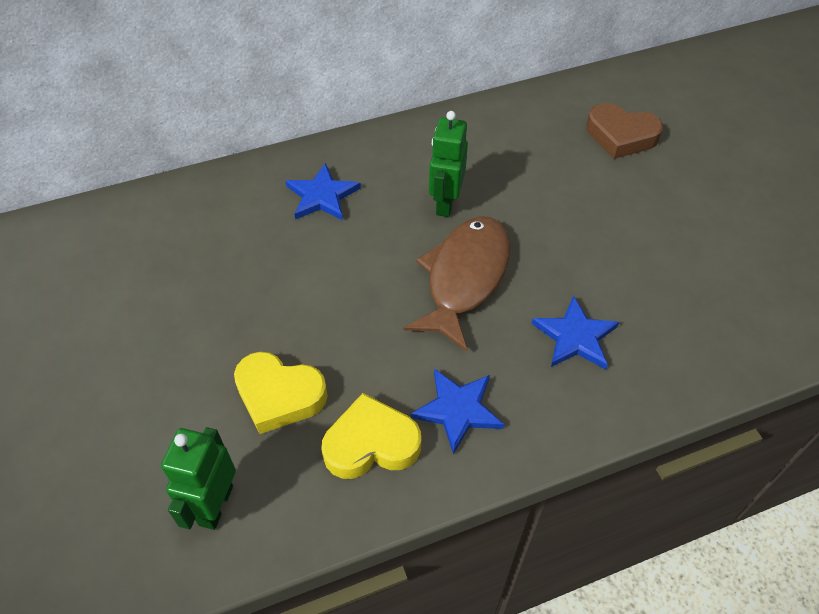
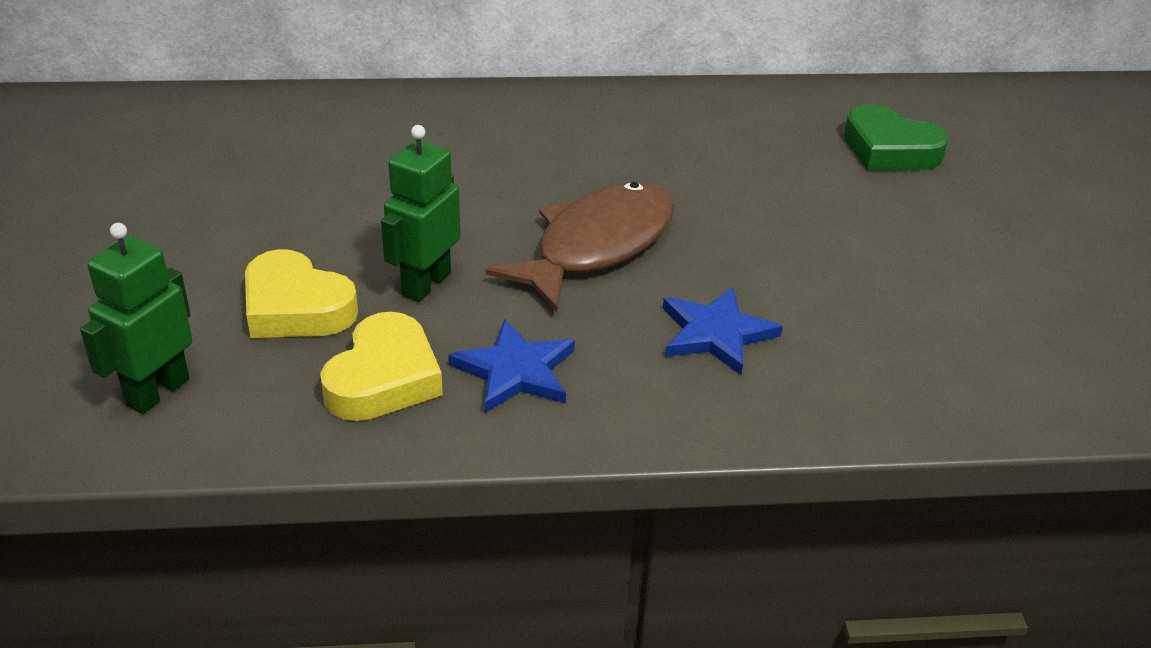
camera: 15 degrees right, 15 degrees down
blue star [286,163,361,220] -> none
yellow heart [321,393,421,479] -> yellow heart turned 105 degrees clockwise [320,312,443,421]
green robot [429,111,468,217] -> green robot moved to [381,125,461,302]
brown heart [586,103,663,159] -> green heart [844,104,948,170]

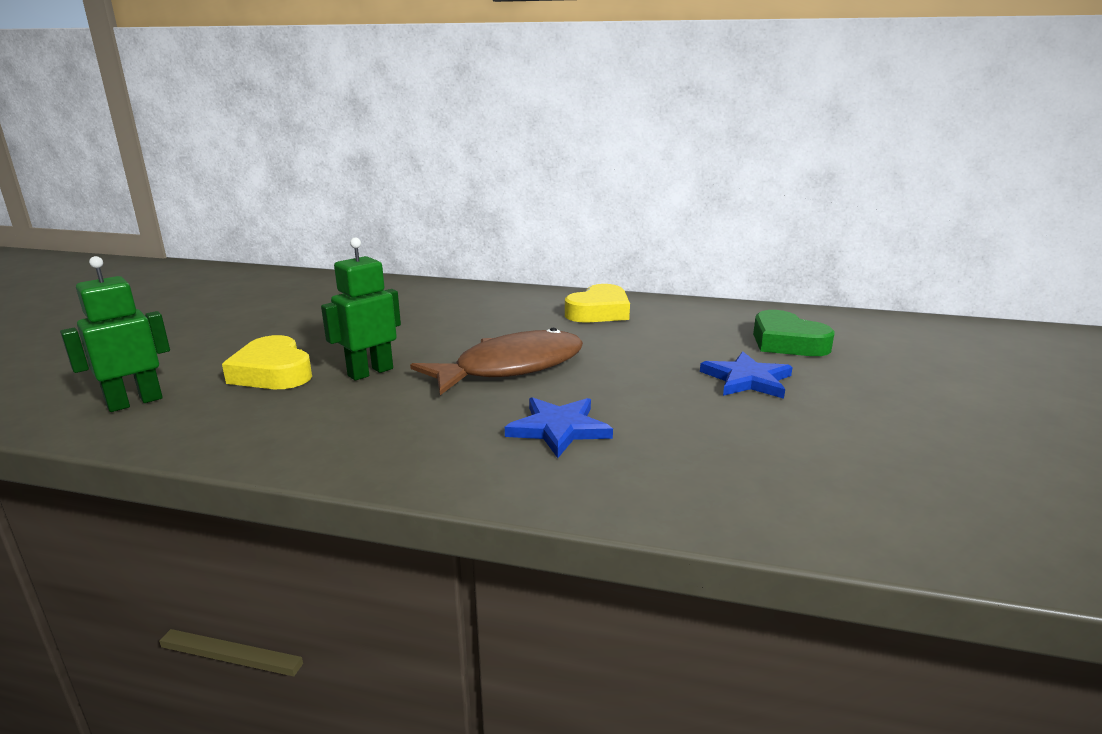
camera: 20 degrees right, 15 degrees down
yellow heart [320,312,443,421] -> yellow heart moved to [565,284,630,323]
blue star [448,319,575,413] -> blue star moved to [700,352,793,399]

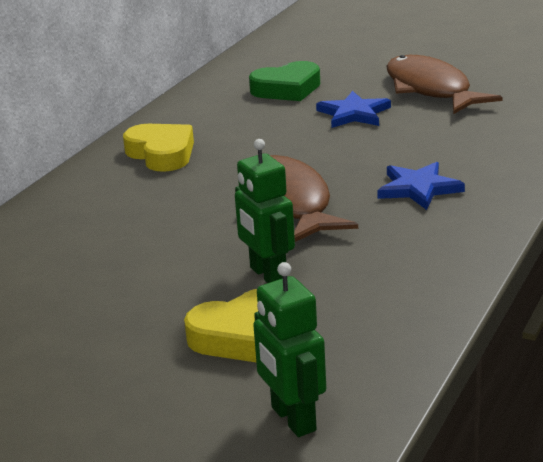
camera: 75 degrees left, 5 degrees up
none -> brown fish [387,55,503,114]

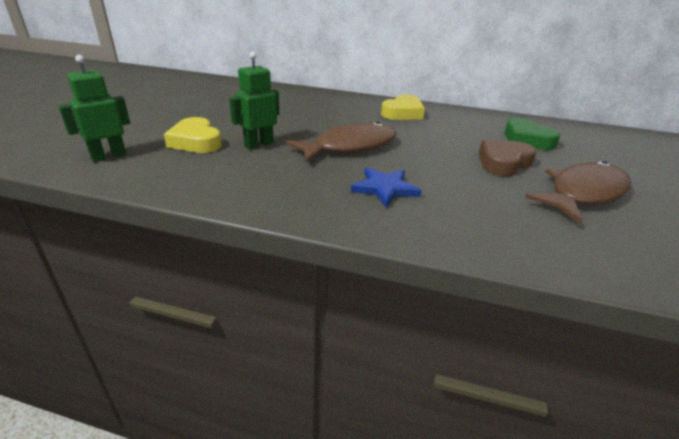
camera: 75 degrees right, 5 degrees up
blue star [316,91,391,128] -> brown heart [479,140,537,176]

